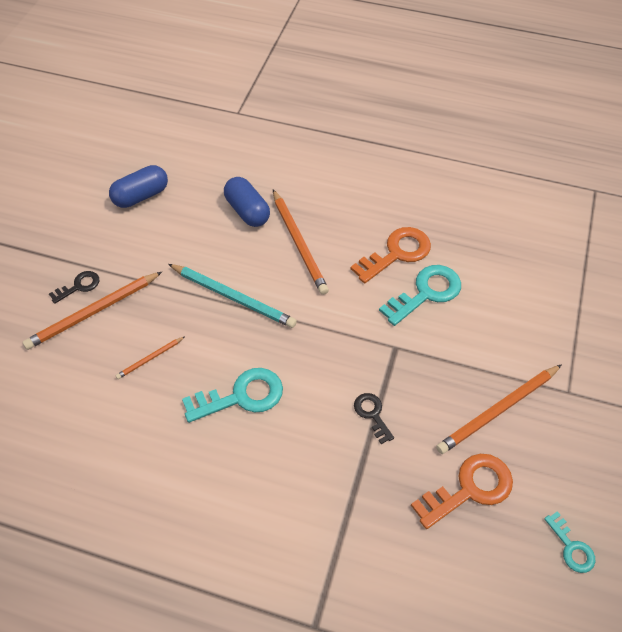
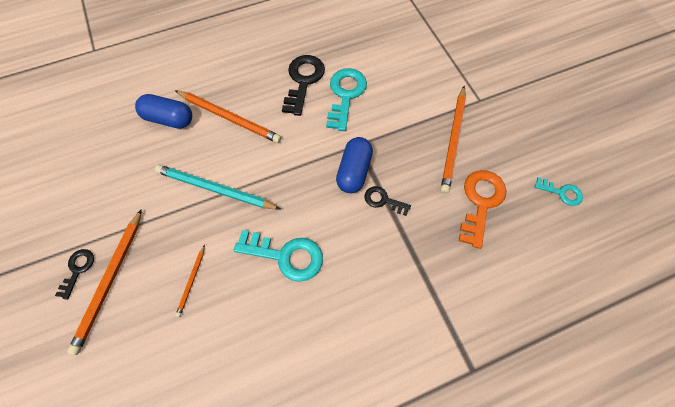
camera: 40 degrees left, 10 degrees up
blue capsule [109,165,168,208] -> blue capsule moved to [336,137,373,193]
turquoise pencil [168,264,297,328] -> turquoise pencil turned 150 degrees counterclockwise [155,165,281,210]
turquoise key [182,368,283,423] -> turquoise key turned 75 degrees clockwise [234,230,323,282]
orange key [351,227,431,283] -> black key [282,55,325,116]

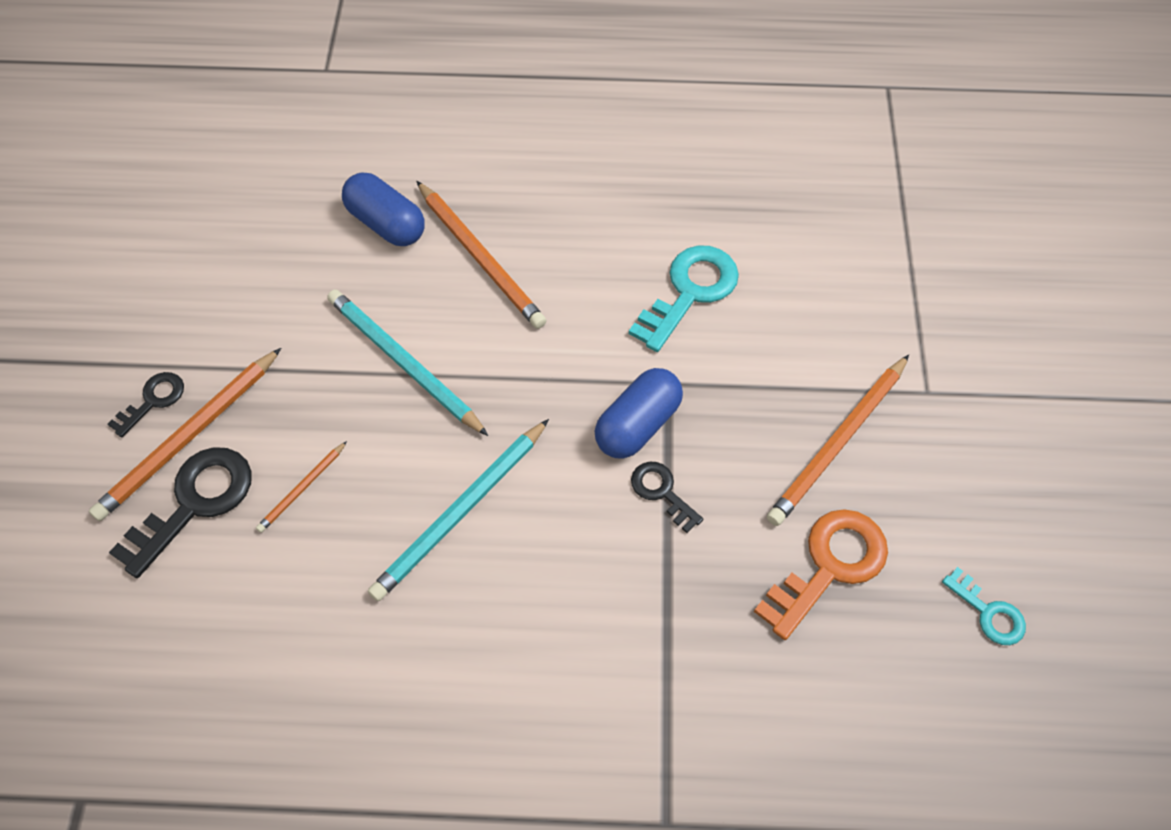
camera: 25 degrees right, 5 degrees down
turquoise key [234,230,323,282] -> turquoise pencil [368,419,549,601]
black key [282,55,325,116] -> black key moved to [109,447,252,578]

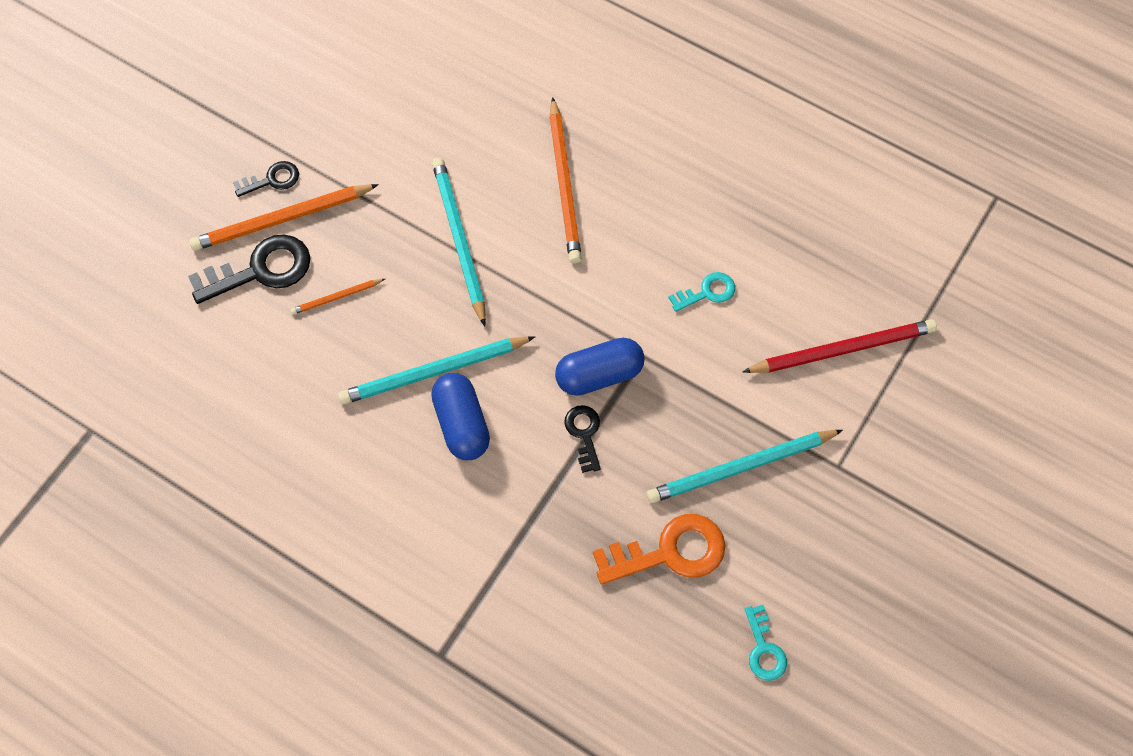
camera: 30 degrees right, 5 degrees up
blue capsule [342,172,425,246] -> blue capsule moved to [431,373,490,460]
turquoise key [629,245,739,352] -> turquoise key [668,272,735,312], size x0.56
orange pencil [767,354,909,526] -> turquoise pencil [647,430,843,503]
none -> red pencil [742,319,937,373]

